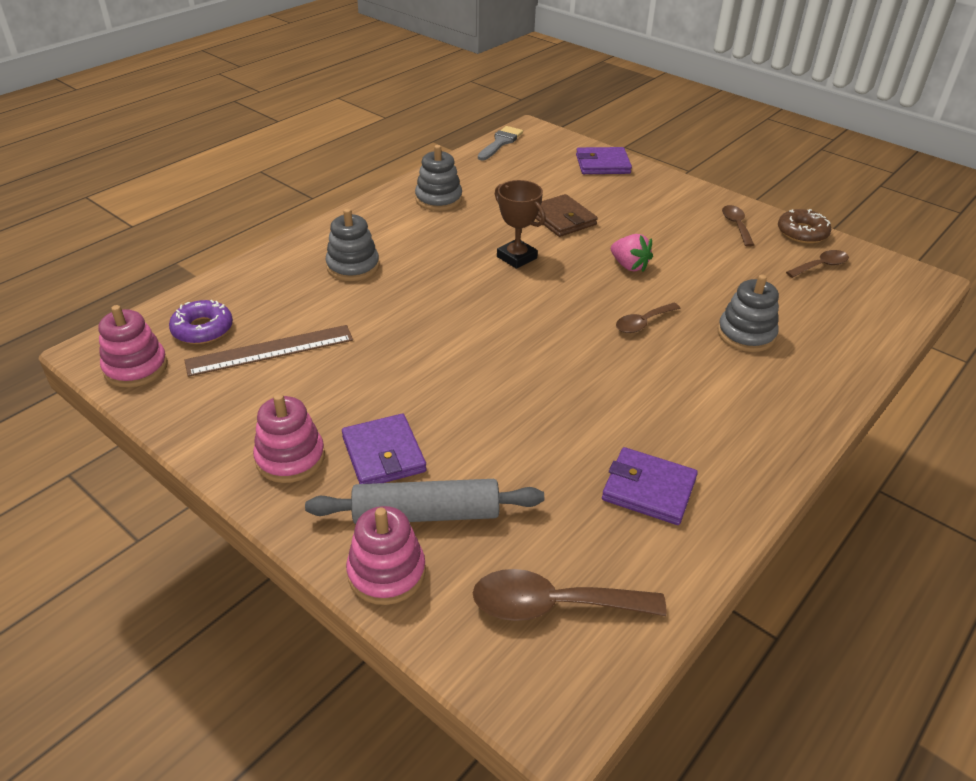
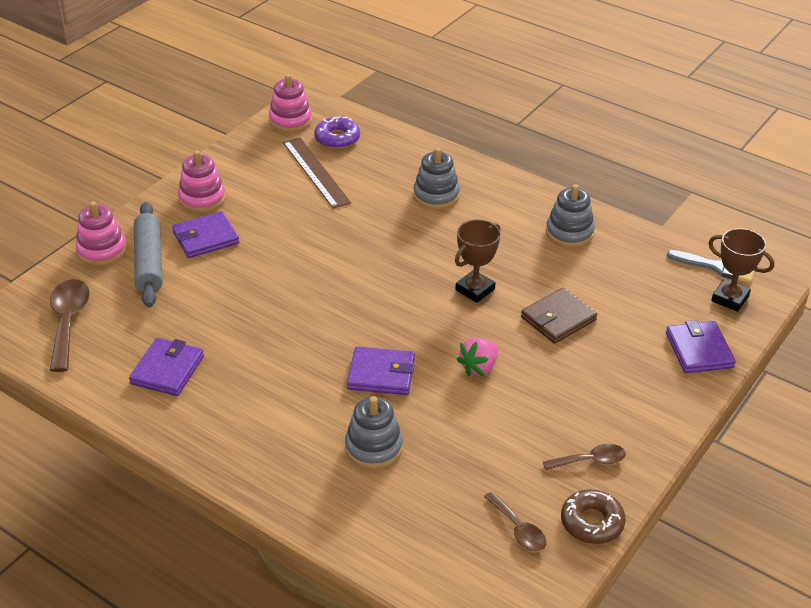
camera: 85 degrees right, 0 degrees up
brown spoon [616,303,681,333] -> purple wallet [347,346,415,395]
none -> brown trophy [708,228,774,312]

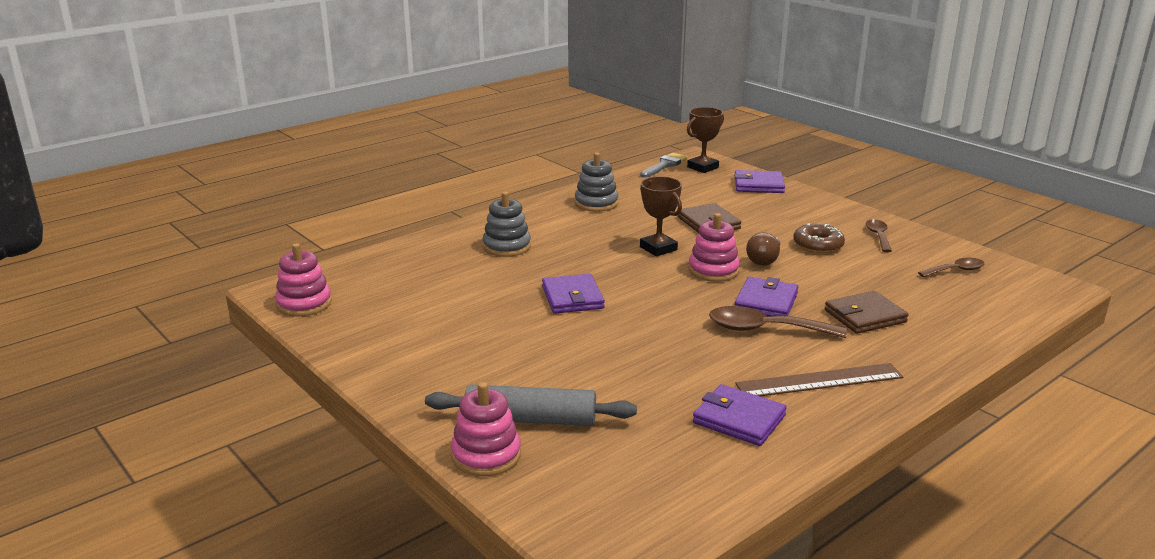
camera: 75 degrees left, 15 degrees down
brown spoon [50,279,90,372] -> brown spoon moved to [709,306,847,338]
purple wallet [172,211,239,258] -> purple wallet moved to [542,274,605,314]
pink stacking toy [178,151,226,213] -> pink stacking toy moved to [689,213,740,282]
brown ruler [283,137,351,209] -> brown ruler moved to [735,363,903,396]
purple donut [314,116,360,149] -> none
grey stacking toy [345,396,403,469] -> brown wallet [825,291,909,334]
pink strawberry [456,338,498,376] -> brown light bulb [746,232,780,266]
brown donut [561,489,626,544] -> brown donut moved to [793,223,845,253]

